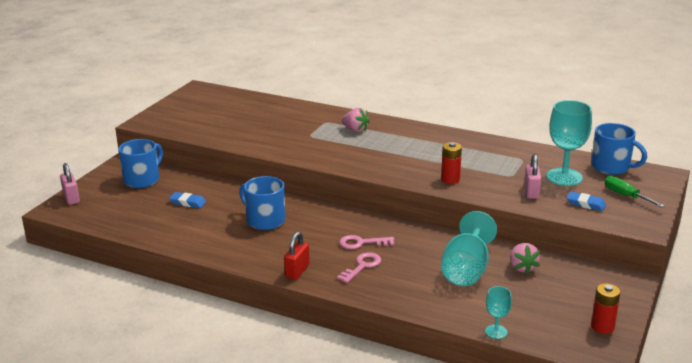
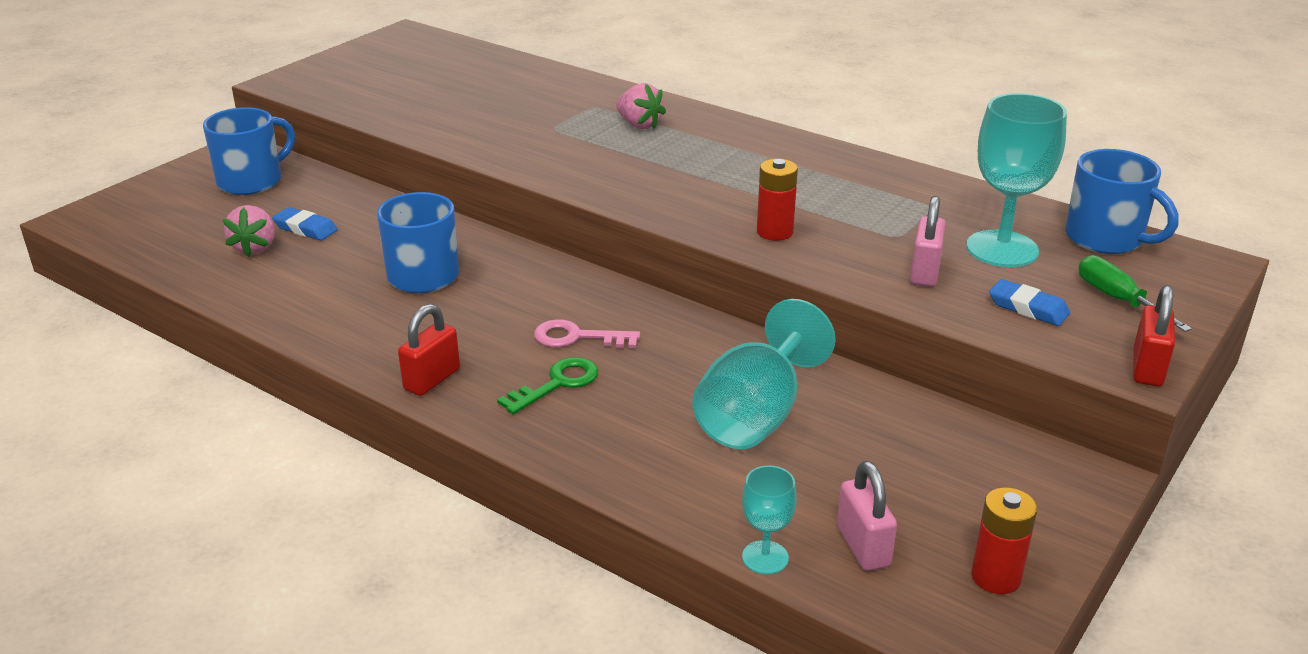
camera: 10 degrees right, 5 degrees up
pink padlock [60,163,80,205] -> pink padlock moved to [837,461,897,571]
pink key [337,252,381,283] -> green key [497,357,598,414]
pink strawberry [510,243,540,274] -> pink strawberry moved to [223,205,275,257]
none -> red padlock [1133,285,1175,387]

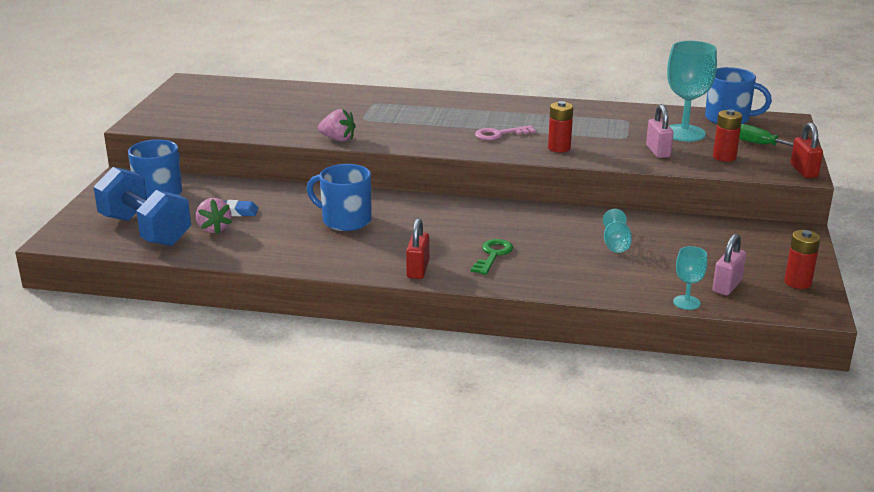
camera: 25 degrees left, 5 degrees down
pink key [534,319,640,348] -> pink key moved to [475,125,536,140]
pink strawberry [616,83,666,129] -> pink strawberry moved to [318,109,356,142]
turquoise goblet [692,299,836,449] -> turquoise goblet [603,209,632,253], size x0.51
pink padlock [837,461,897,571] -> pink padlock turned 75 degrees clockwise [712,234,746,295]
blue eraser [989,279,1070,326] -> red battery [713,109,742,162]
none -> blue dumbbell [94,167,191,246]

